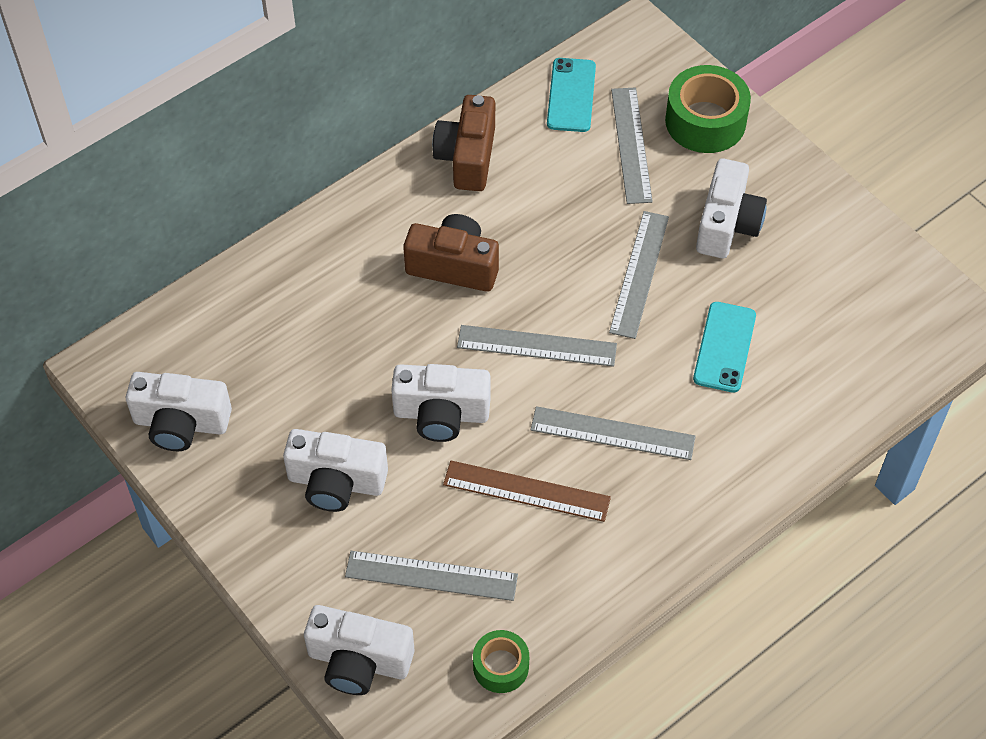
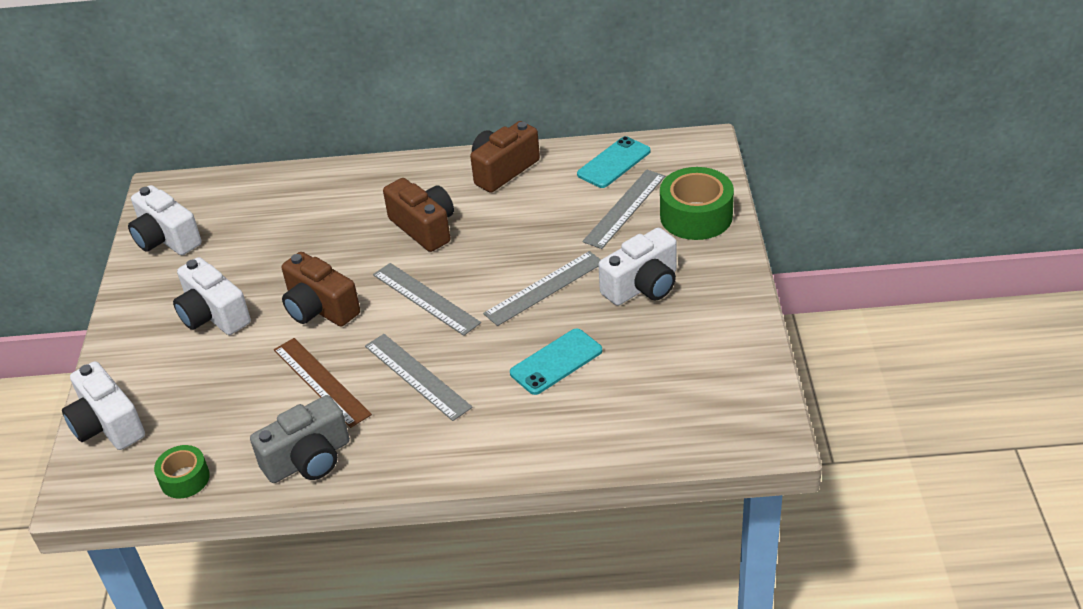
camera: 40 degrees right, 15 degrees down
grey ruler [345,551,518,601] -> none
white camera [391,364,491,442] -> brown camera [282,252,360,327]
none -> grey camera [250,395,350,483]

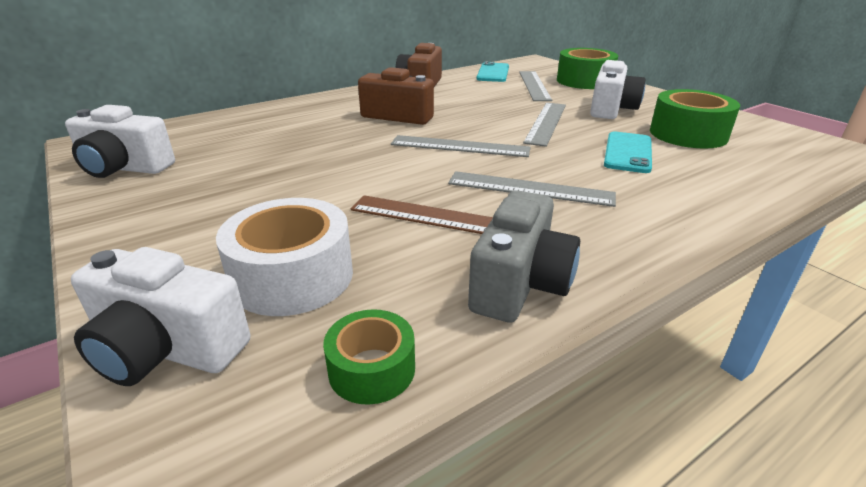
camera: 35 degrees left, 10 degrees down
white camera [173,257,251,335] -> none
brown camera [282,252,360,327] -> none
none -> white tape [216,198,353,316]
none -> green tape [650,89,740,149]

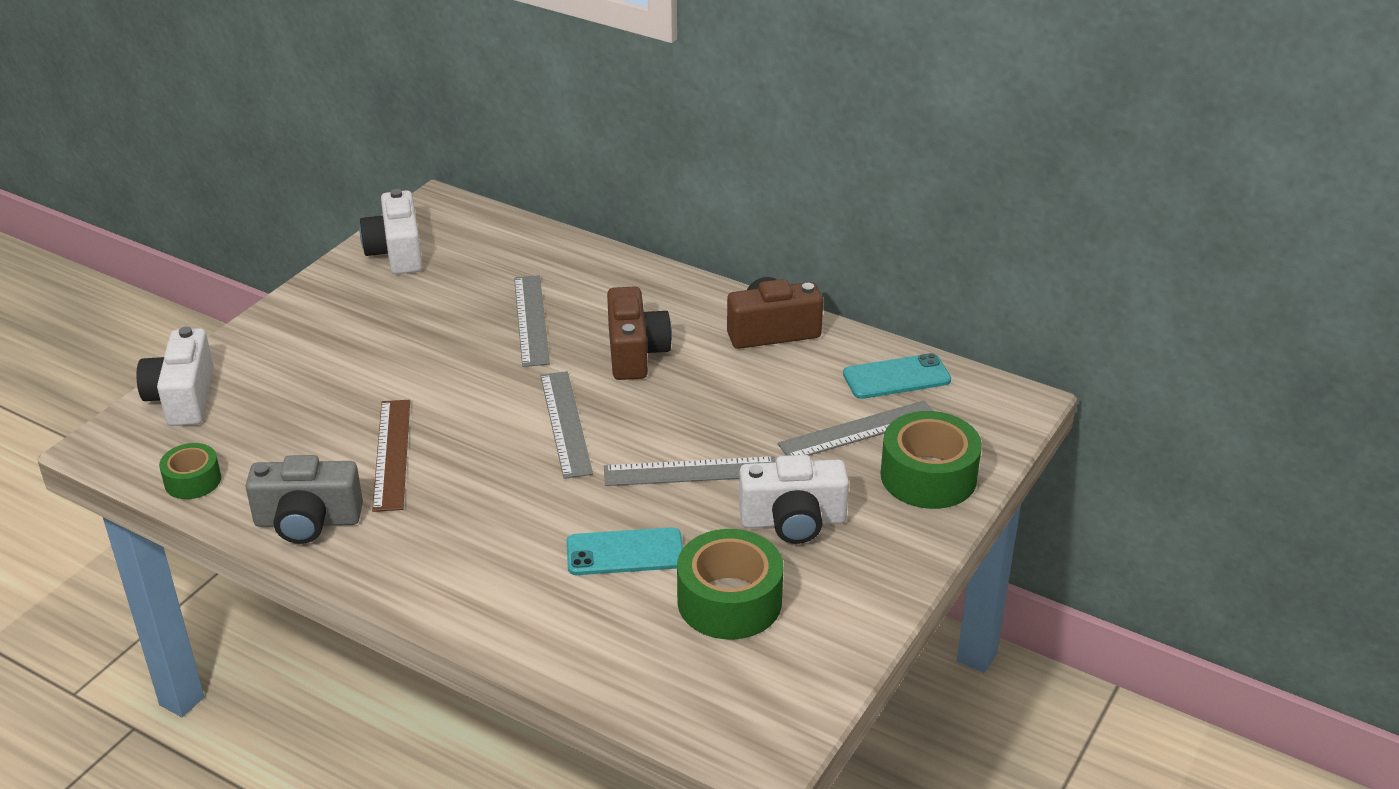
camera: 65 degrees right, 5 degrees up
white tape [216,198,353,316] -> none
grey ruler [448,171,616,207] -> grey ruler moved to [514,275,550,367]

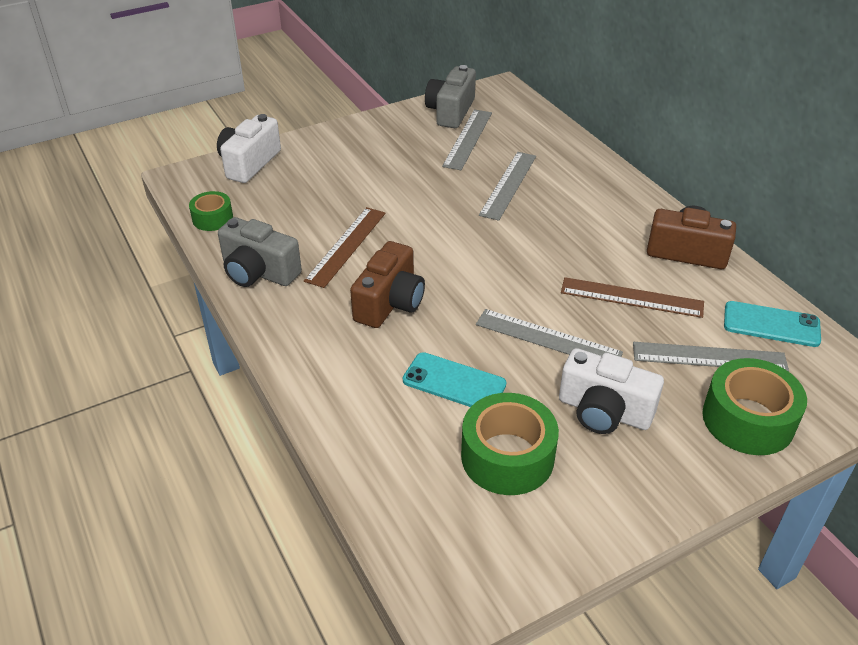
camera: 30 degrees right, 5 degrees up
white camera [360,189,423,274] -> grey camera [425,65,476,128]
grey ruler [540,371,593,479] -> grey ruler moved to [442,109,492,170]
brown camera [607,286,672,380] -> brown camera moved to [350,241,425,328]
none -> brown ruler [561,277,704,318]

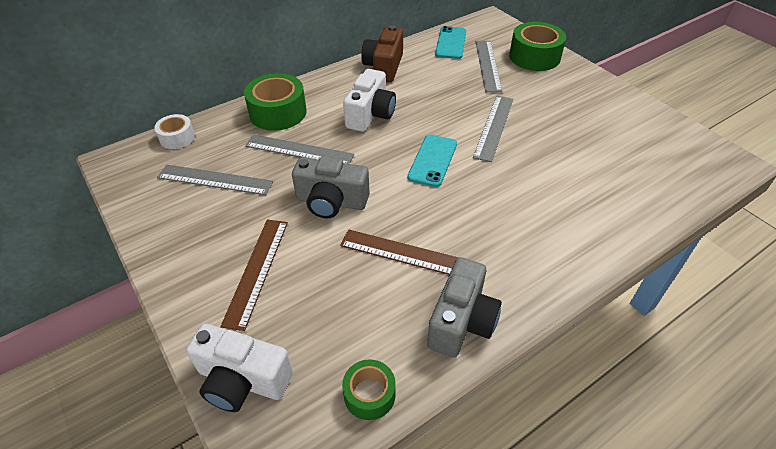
camera: 95 degrees left, 5 degrees up
brown camera [350,241,425,328] -> none
turquoise phone [403,352,506,407] -> turquoise phone moved to [407,135,457,187]
grey camera [425,65,476,128] -> grey camera moved to [292,156,370,218]
green tape [461,393,559,495] -> green tape moved to [244,73,307,131]
white camera [559,348,664,434] -> white camera moved to [343,69,396,132]
brown ruler [561,277,704,318] -> brown ruler moved to [220,220,288,331]
none -> white tape [154,114,195,149]

